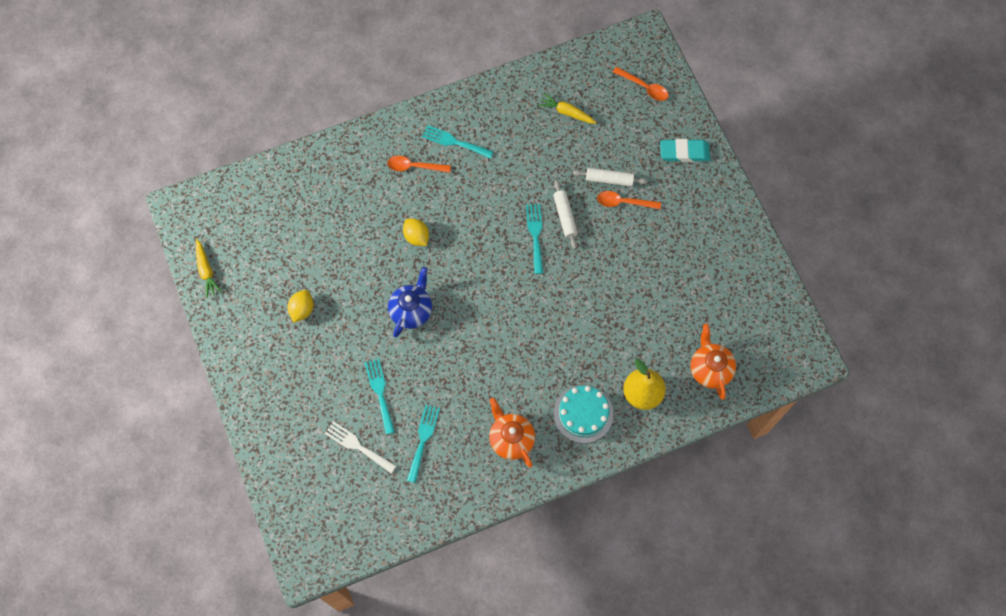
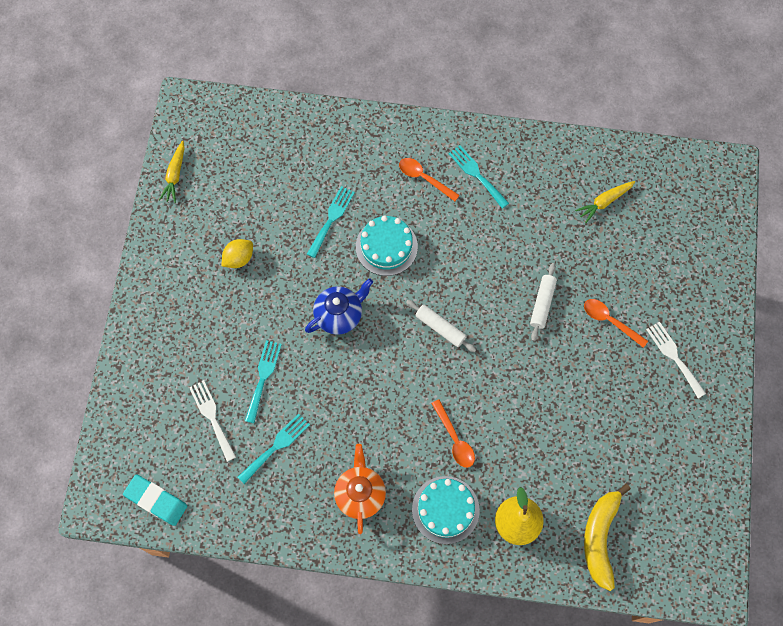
camera: 30 degrees right, 0 degrees up
yellow lemon [403,218,429,246] -> turquoise cake [356,215,418,276]
turquoise fork [526,204,543,274] -> turquoise fork moved to [307,186,355,258]
yellow carrot [538,93,597,124] -> yellow carrot turned 90 degrees counterclockwise [575,181,635,223]
white rolling pin [573,168,647,187] -> white rolling pin moved to [406,300,476,352]
orange spoon [613,67,669,101] -> orange spoon moved to [431,399,475,468]
turquoise eraser [660,139,710,162] -> turquoise eraser moved to [123,474,187,526]
orange teapot [691,324,736,400] -> yellow banana [584,484,631,591]
none -> white fork [646,322,706,398]

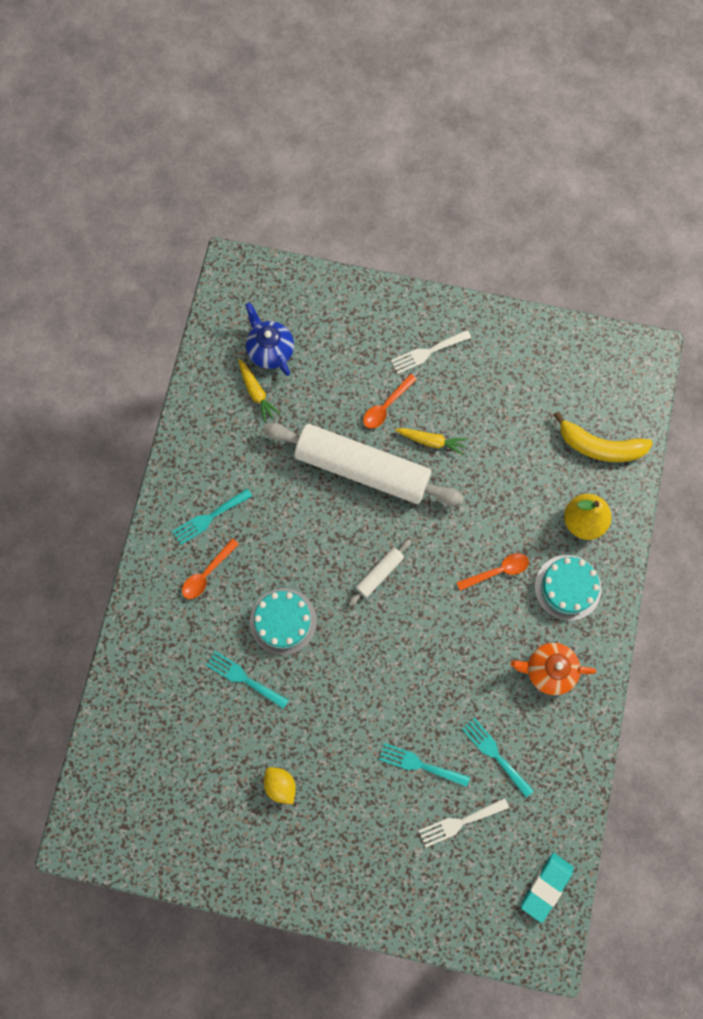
camera: 85 degrees left, 5 degrees up
yellow carrot [159,141,185,203] -> yellow carrot moved to [395,428,467,455]
blue teapot [305,278,373,335] -> blue teapot moved to [245,302,294,376]
white rolling pin [530,263,557,341] -> white rolling pin [263,423,464,506], size x2.42

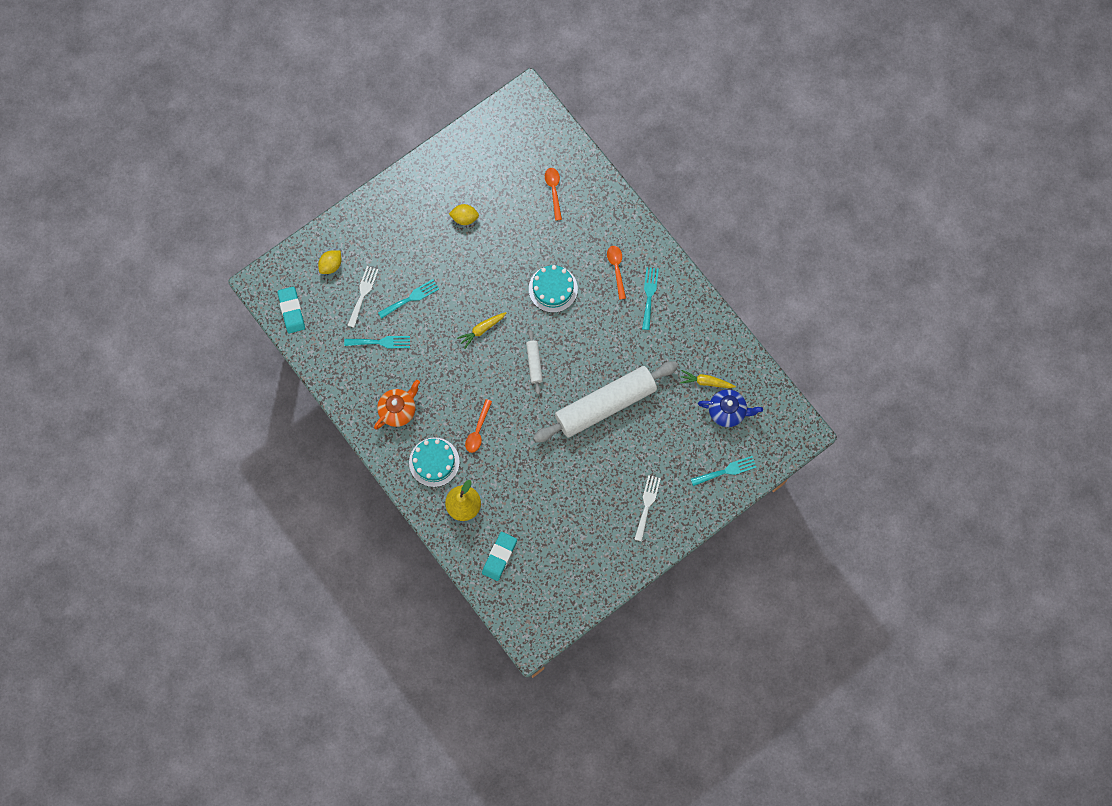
camera: 130 degrees right, 0 degrees up
turquoise fork [206,651,289,709] -> turquoise fork moved to [691,456,757,486]
orange spoon [363,374,417,429] -> orange spoon moved to [545,168,562,221]
yellow carrot [395,428,467,455] -> yellow carrot moved to [457,312,506,348]
yellow banana [554,411,653,462] -> turquoise eraser [482,532,517,581]
none -> yellow lemon [318,250,341,274]

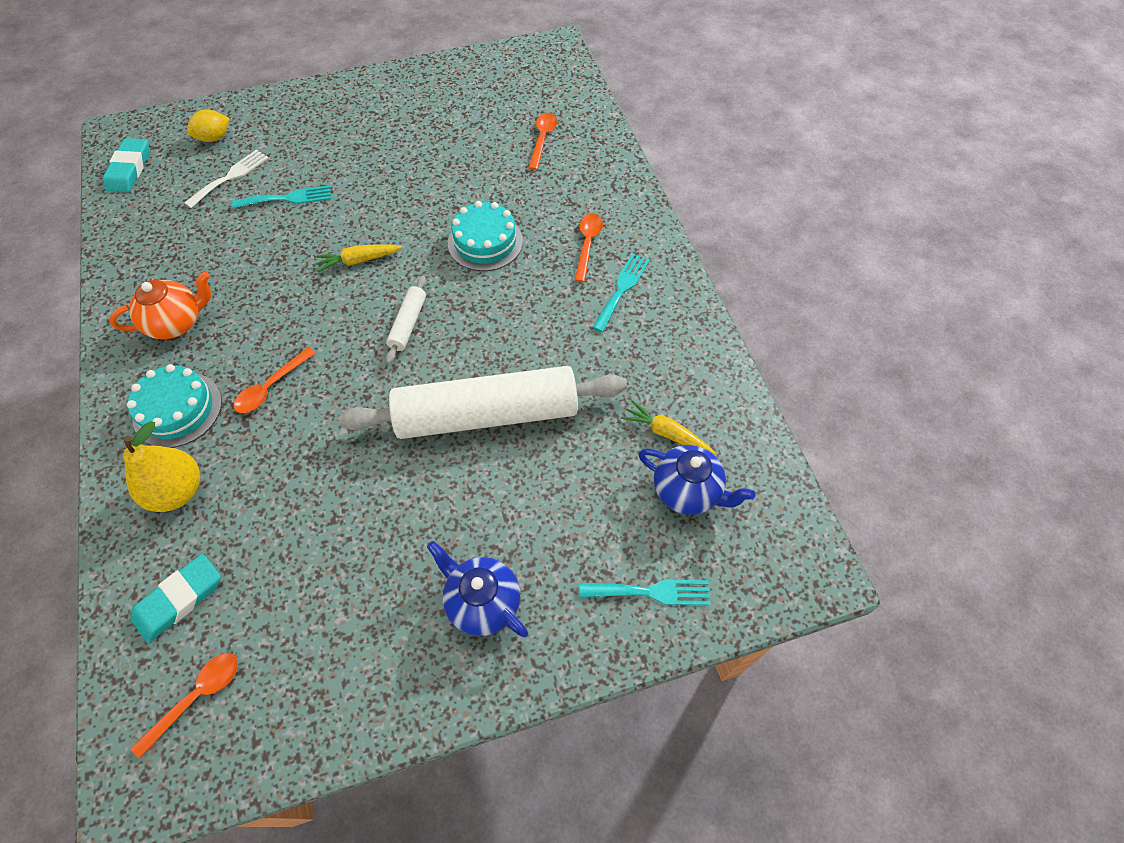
camera: 20 degrees right, 15 degrees down
turquoise fork [344,336,410,348] -> none
yellow lemon [449,204,479,225] -> none
white fork [634,475,661,541] -> blue teapot [427,541,528,637]
none -> orange spoon [131,653,238,759]

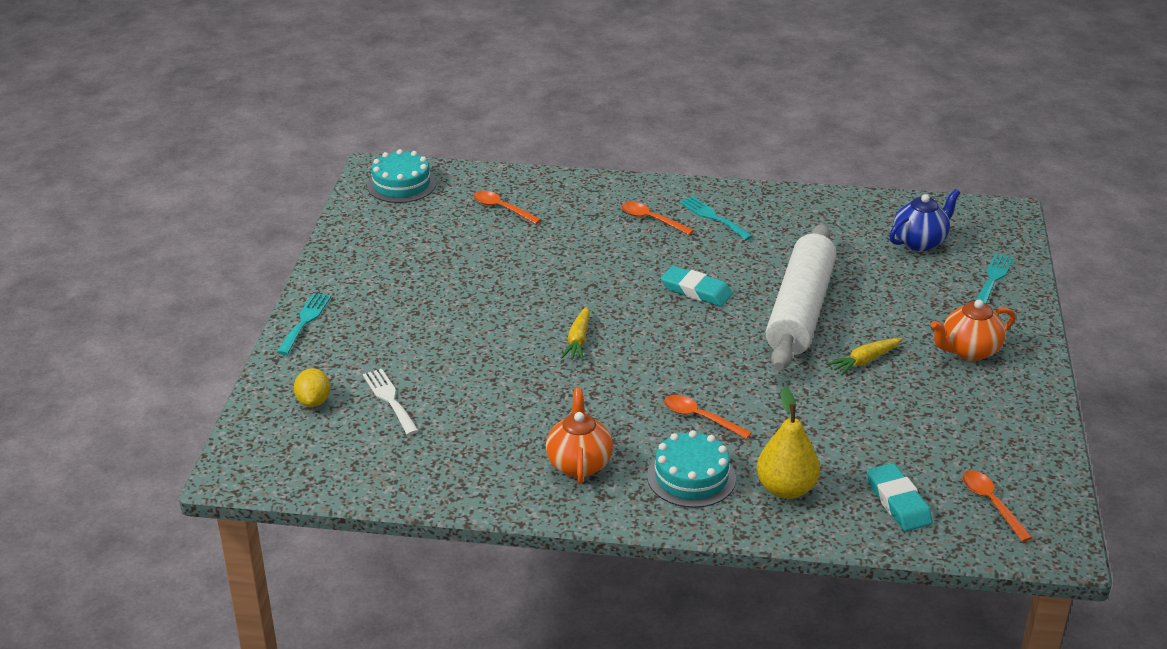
camera: 65 degrees left, 25 degrees down
turquoise eraser [103,138,149,193] -> turquoise eraser moved to [661,266,733,307]
turquoise fork [232,185,331,208] -> turquoise fork moved to [277,293,331,355]
orange spoon [234,347,316,413] -> orange spoon turned 150 degrees clockwise [664,395,752,439]
white rolling pin [386,276,426,364] -> none
blue teapot [427,541,528,637] -> orange teapot [931,300,1015,361]
turquoise cake [448,201,523,271] -> turquoise cake moved to [367,149,436,203]
yellow carrot [621,400,715,455] -> yellow carrot moved to [826,338,902,376]

